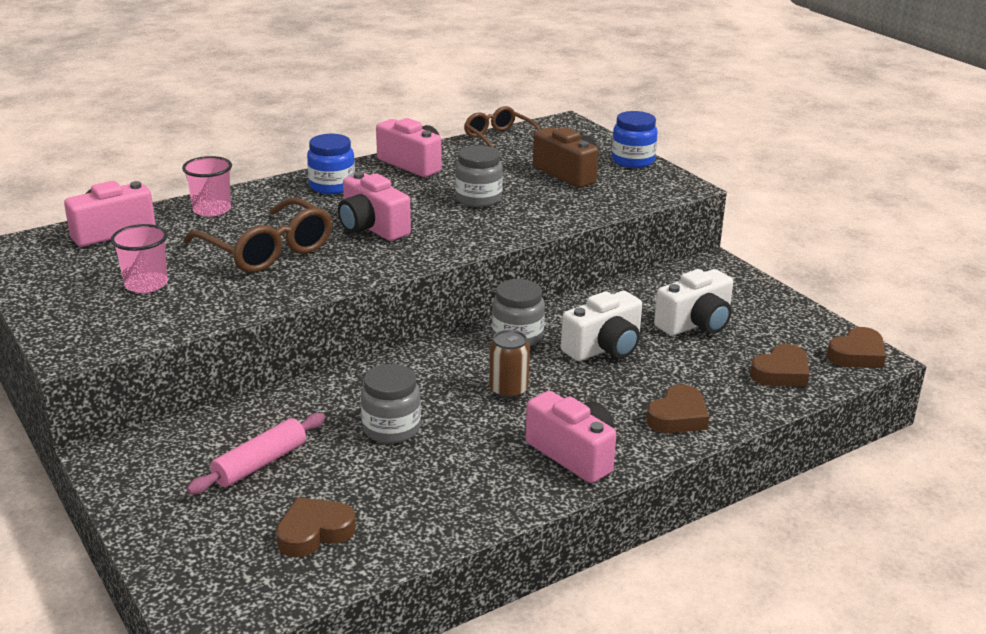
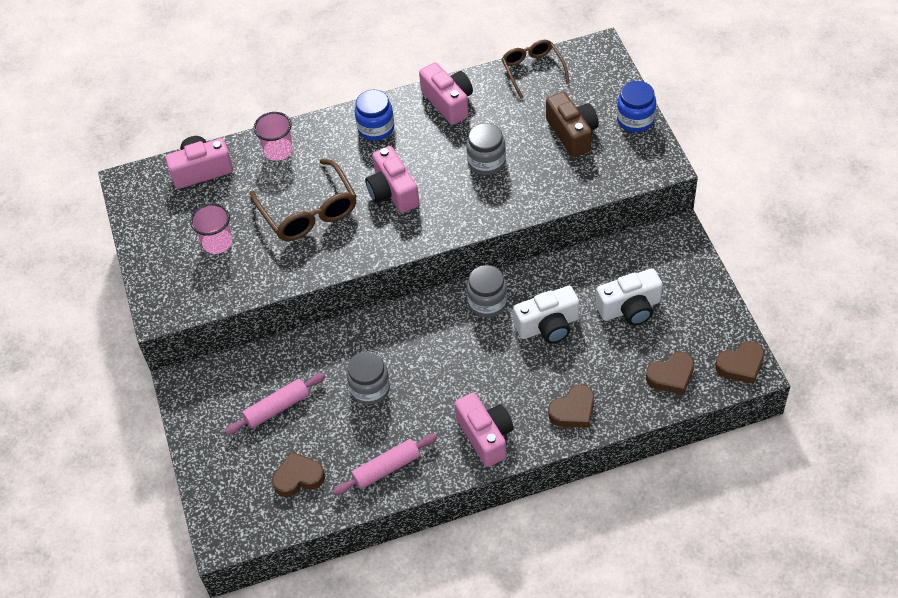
camera: 20 degrees right, 25 degrees up
brown can [489,330,530,399] -> none
none -> pink rolling pin [333,434,437,495]

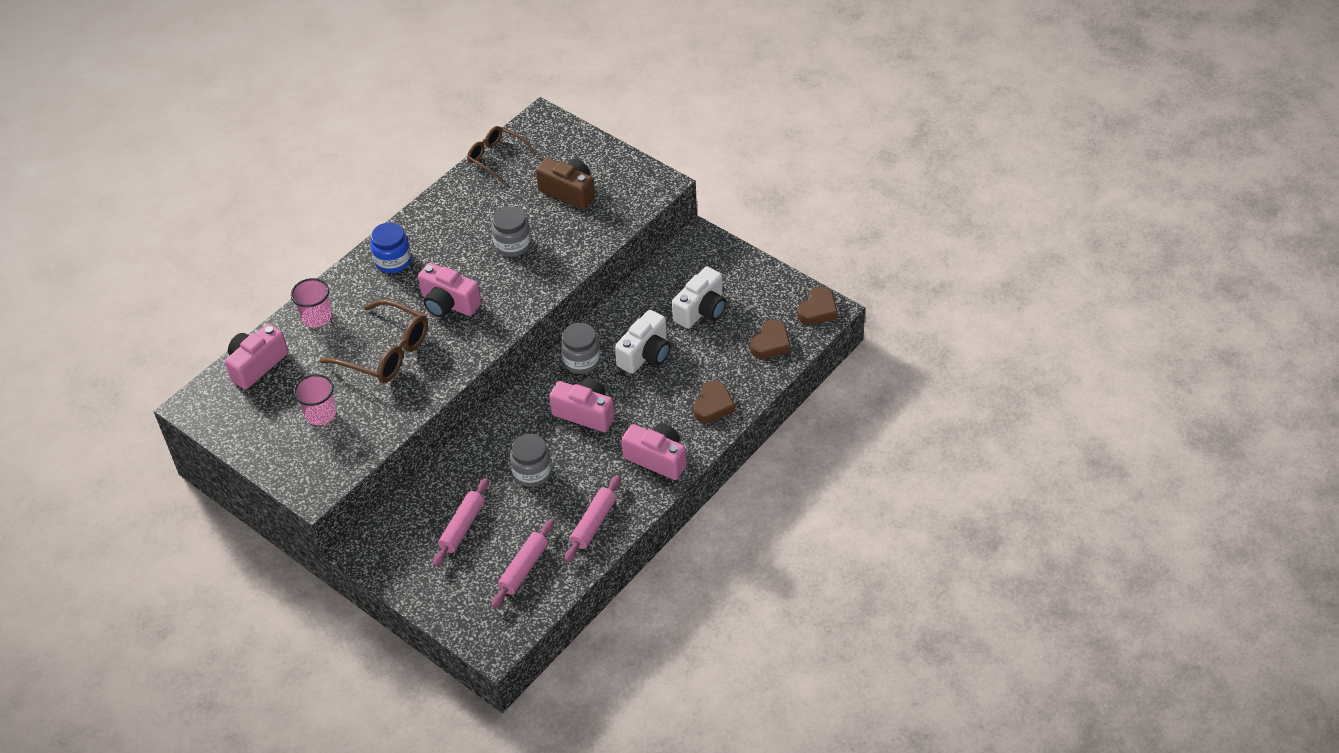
camera: 35 degrees left, 5 degrees down
brown heart [272,452,325,497] -> pink rolling pin [491,519,554,608]
pink camera [419,62,473,125] -> pink camera moved to [549,378,614,432]
blue jar [617,81,656,133] -> none

